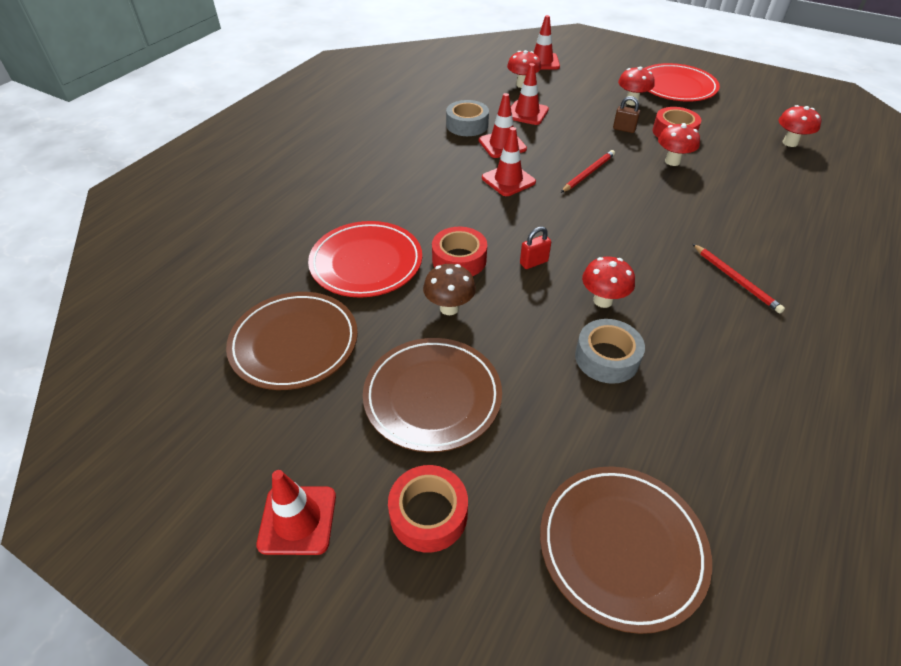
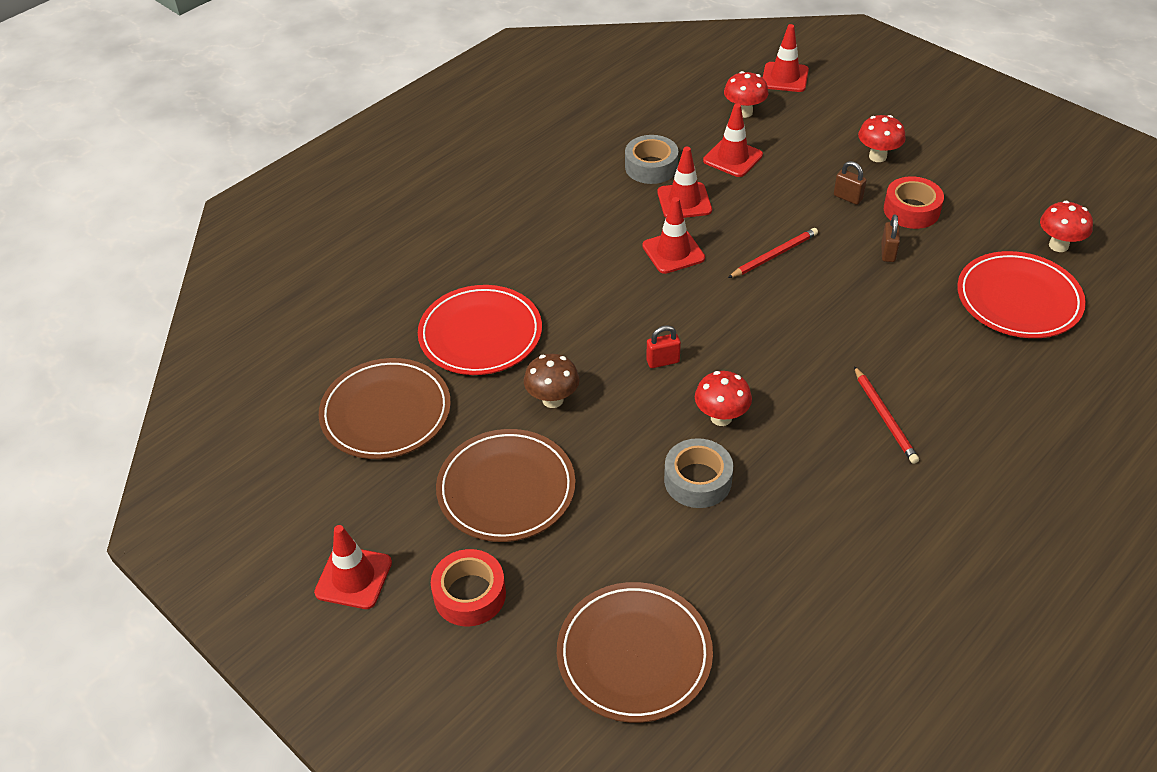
camera: 15 degrees right, 0 degrees up
red tape [432,227,487,276] -> none
red plate [644,63,720,102] -> red plate moved to [957,251,1086,338]
red mushroom [658,123,700,166] -> brown padlock [881,214,900,262]

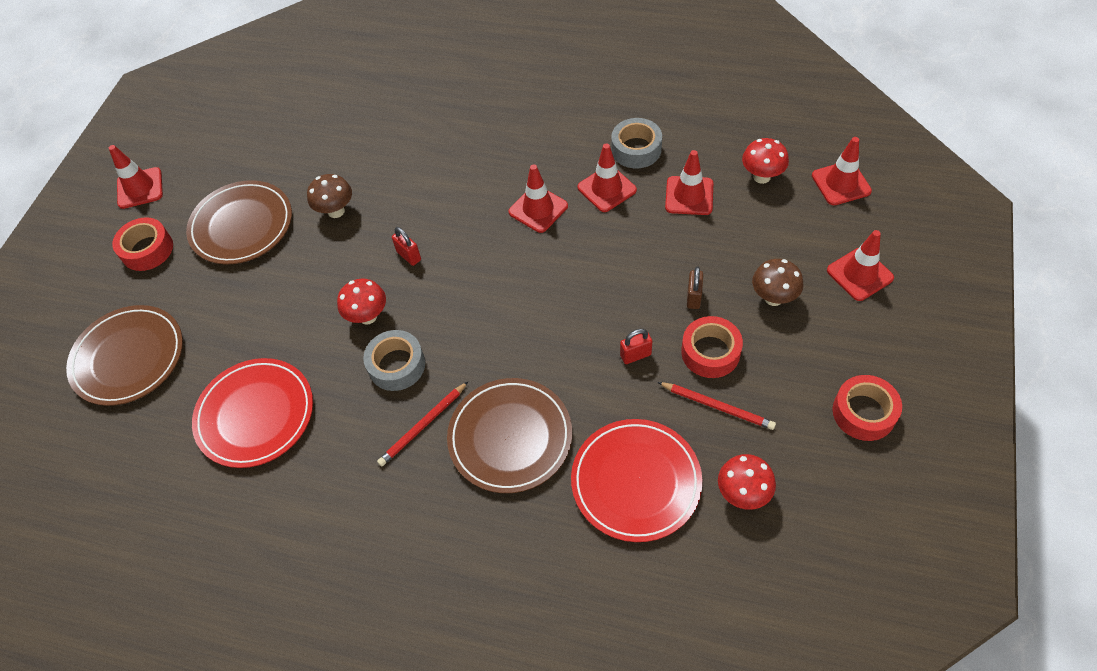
camera: 65 degrees right, 10 degrees up
brown plate [319,358,451,459] -> brown plate moved to [447,378,572,493]
red plate [418,285,542,375] -> red plate moved to [192,358,313,468]
grey tape [664,438,733,508] -> grey tape moved to [363,330,425,391]
red pencil [728,228,818,278] -> red pencil moved to [658,382,776,430]
red mushroom [858,115,906,162] -> brown mushroom [752,259,804,306]
brown padlock [881,214,900,262] -> red padlock [620,329,652,364]
none -> red traffic cone [827,230,894,301]
none -> red tape [832,375,902,441]

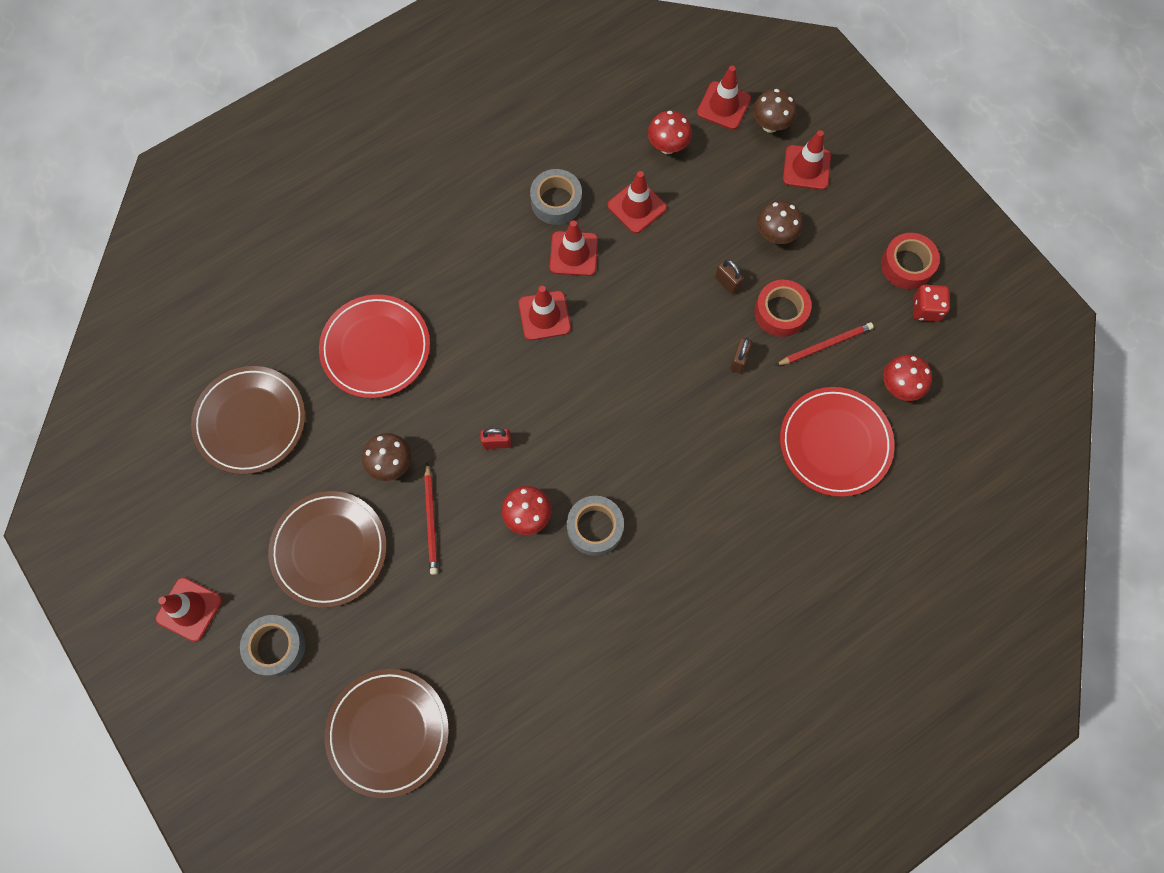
camera: 55 degrees left, 15 degrees up
red tape [112,217,173,271] -> grey tape [240,615,305,677]
red plate [192,358,313,468] -> red plate moved to [319,294,430,398]
red pencil [377,382,468,466] -> red pencil moved to [424,462,438,575]
brown plate [447,378,572,493] -> brown plate moved to [191,366,305,474]
red padlock [620,329,652,364] -> brown padlock [730,338,752,373]
none -> brown mushroom [753,89,797,133]
none -> red dice [913,285,950,321]

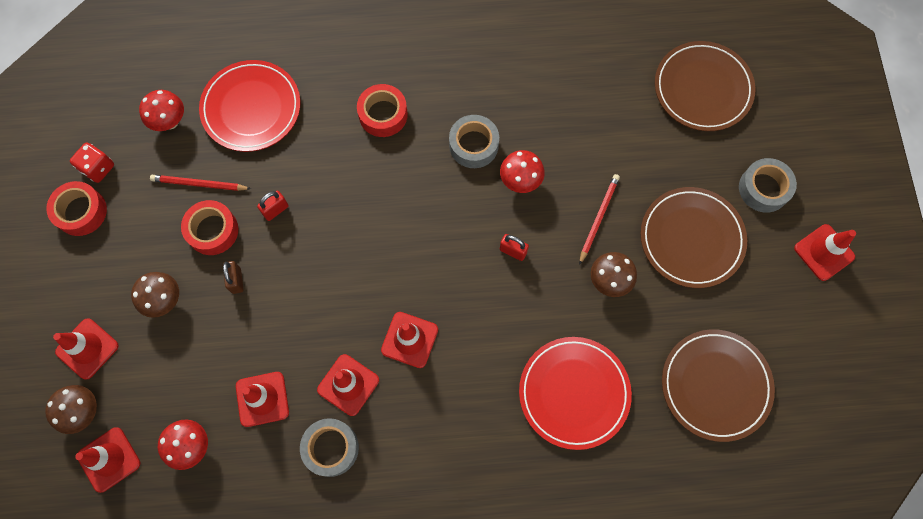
camera: 150 degrees left, 0 degrees up
brown padlock [730,338,752,373] -> red padlock [257,191,289,221]
none -> red tape [357,84,408,137]

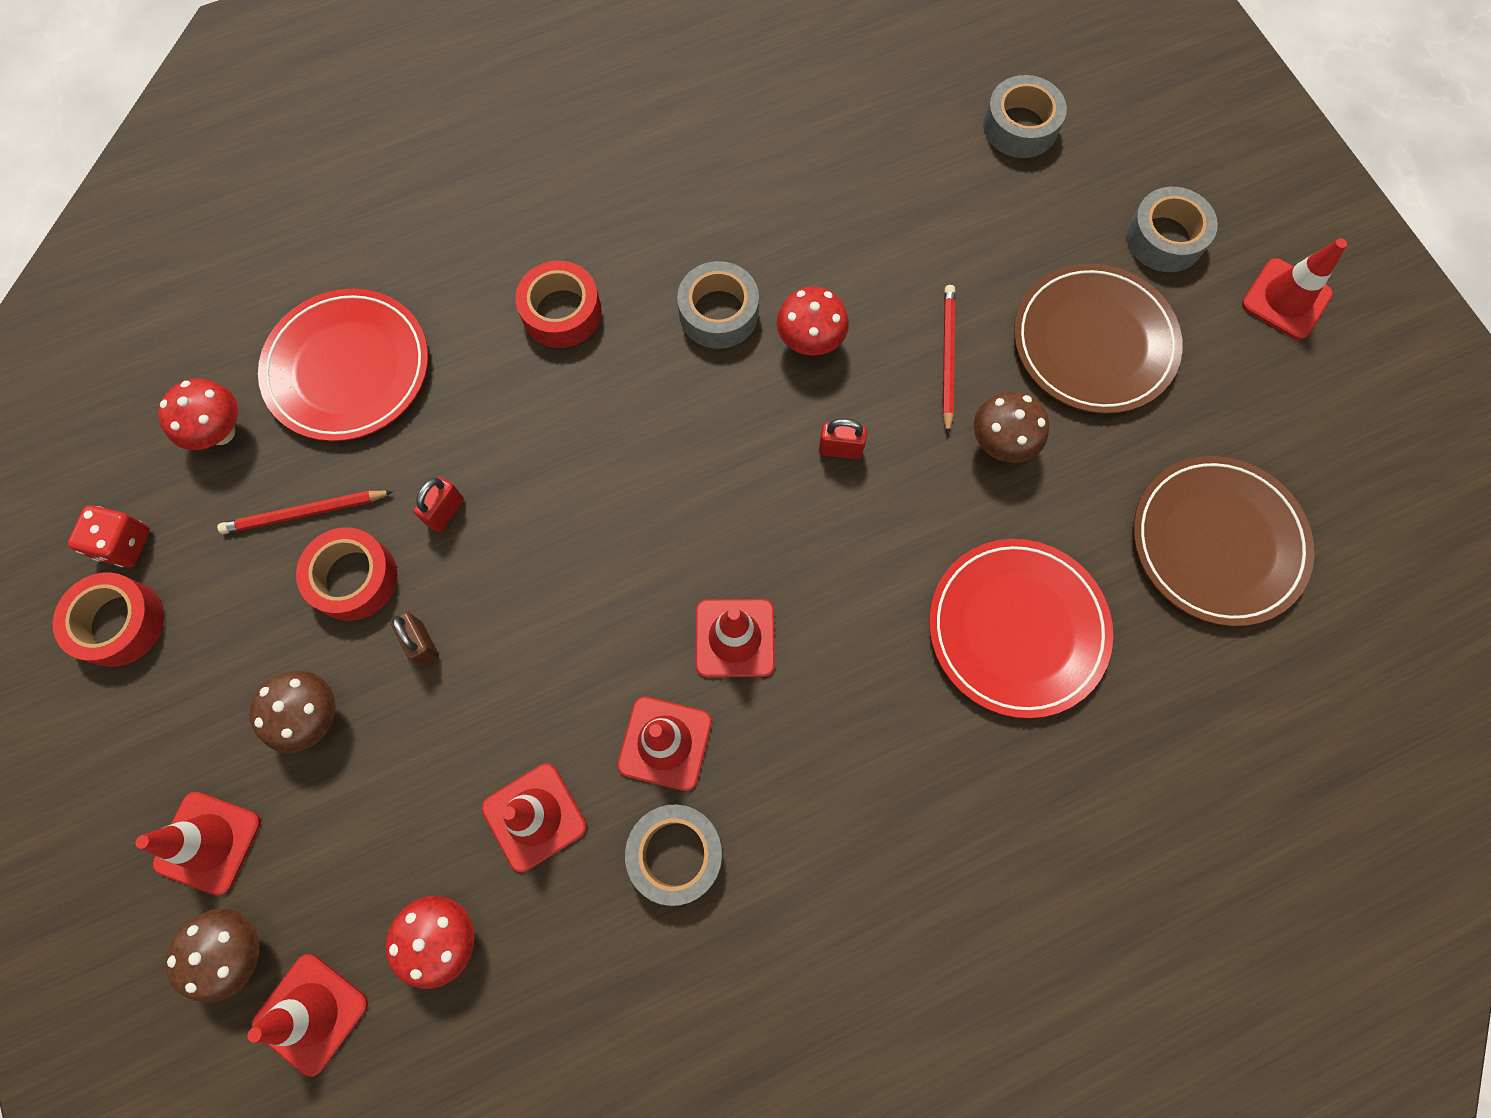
camera: 20 degrees left, 0 degrees up
brown plate [655,41,755,131] -> grey tape [983,75,1067,158]

